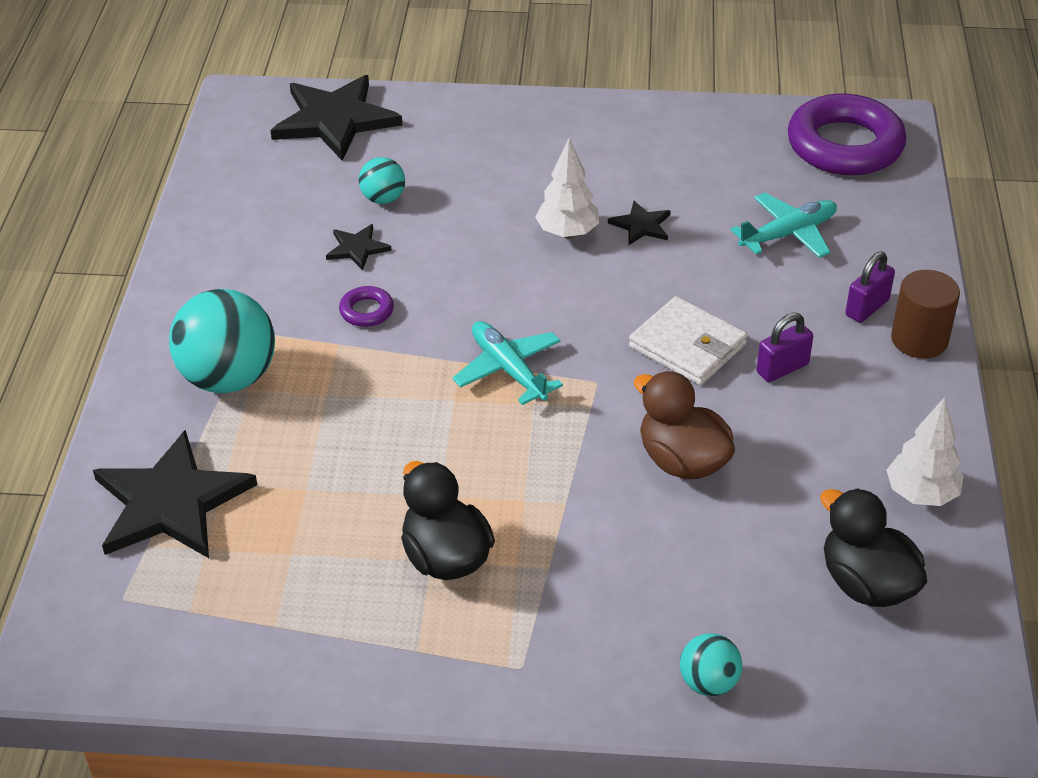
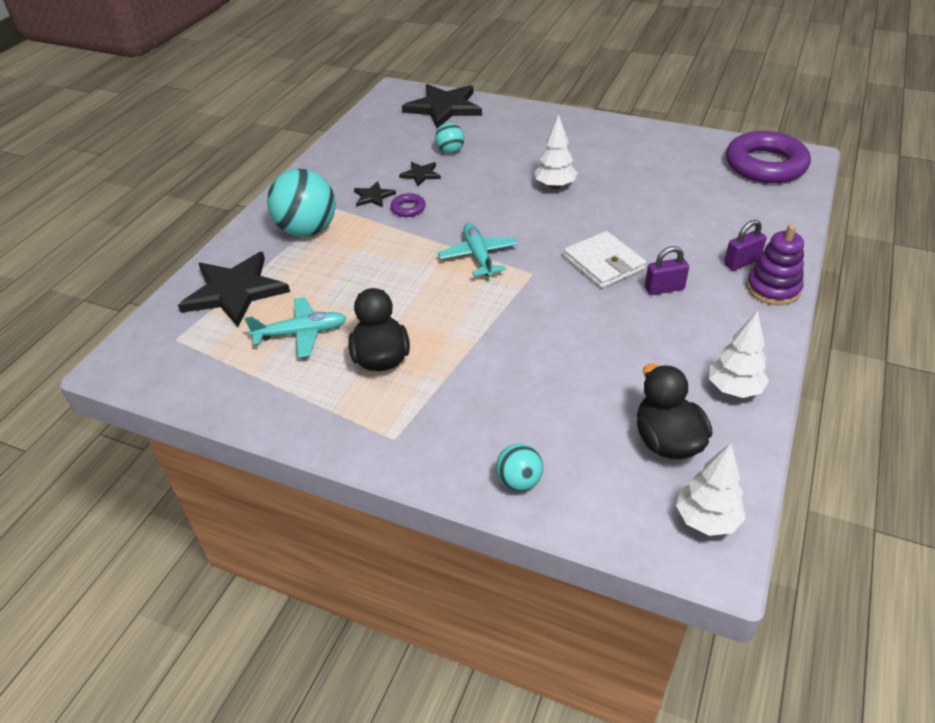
camera: 20 degrees right, 0 degrees up
black star [608,201,670,246] -> black star moved to [354,181,396,208]
brown duck [634,371,735,479] -> none
turquoise plane [731,192,837,258] -> turquoise plane moved to [245,297,346,358]
brown cylinder [891,270,960,358] -> purple stacking toy [746,224,804,305]
none -> white tree [676,443,746,536]

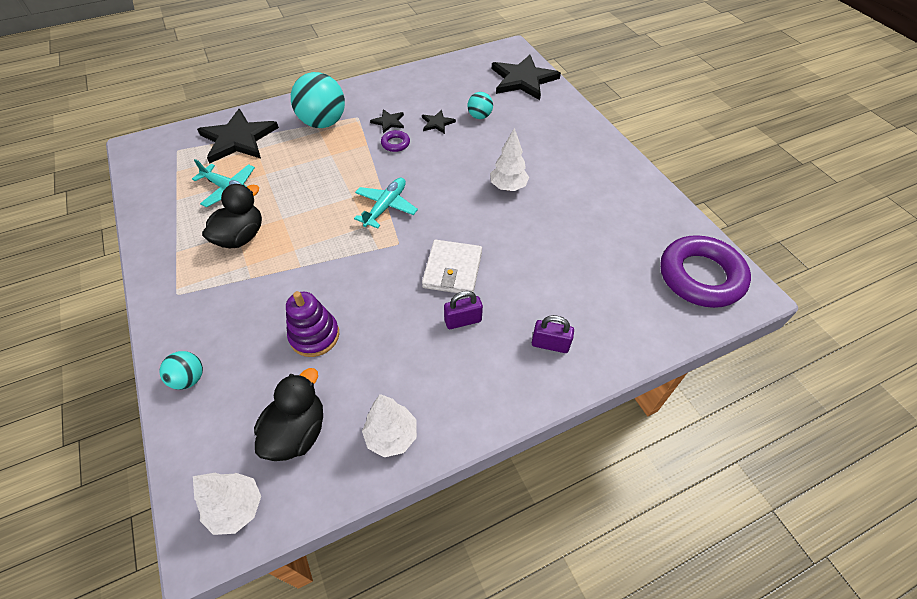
camera: 40 degrees right, 10 degrees up
purple padlock [645,246,689,295] -> purple padlock turned 45 degrees counterclockwise [444,291,483,329]
purple stacking toy [746,224,804,305] -> purple stacking toy moved to [286,291,339,357]

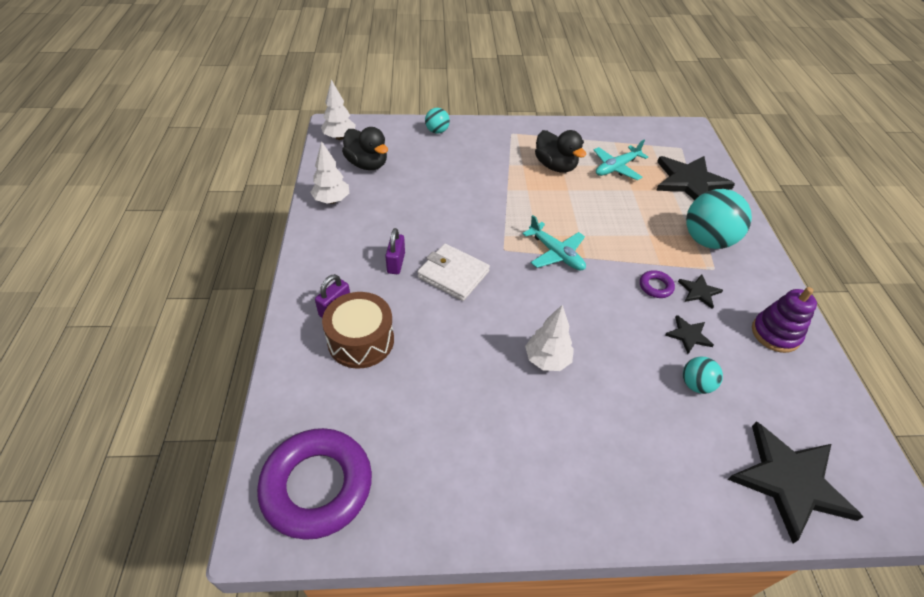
camera: 110 degrees right, 5 degrees down
purple stacking toy [286,291,339,357] -> purple stacking toy moved to [752,287,817,353]
none -> brown drum [322,292,394,368]

